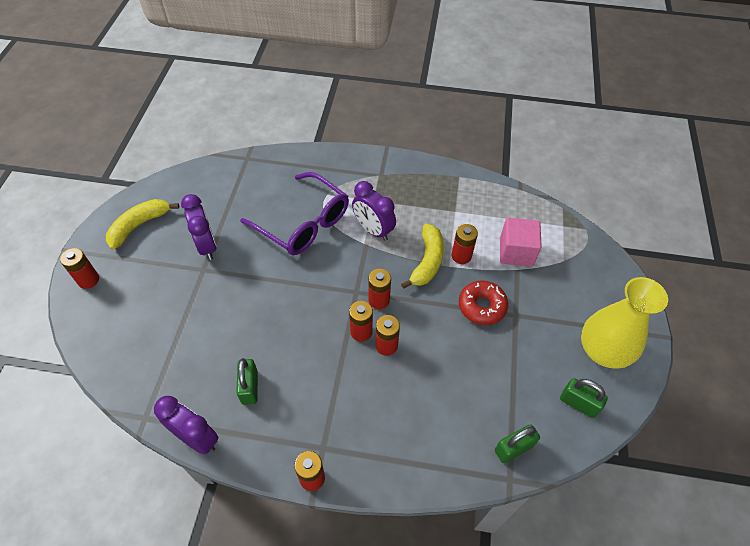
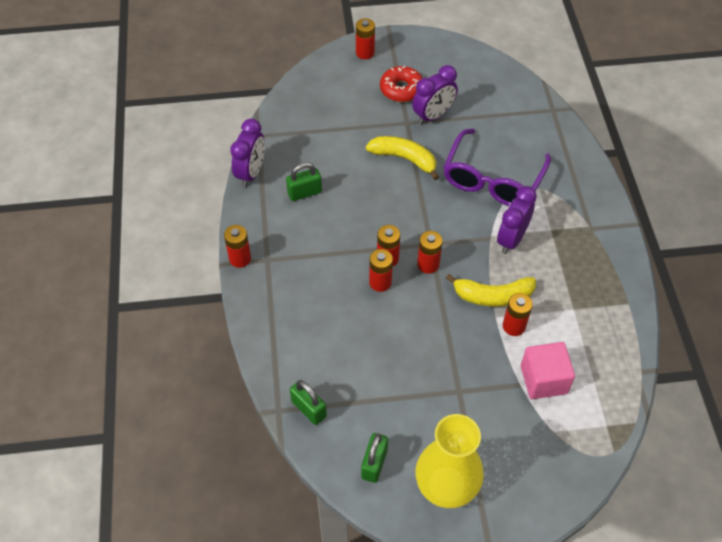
camera: 75 degrees right, 0 degrees up
yellow banana [106,199,179,250] -> yellow banana moved to [366,136,439,180]
red donut [459,281,508,325] -> red donut moved to [380,66,423,102]

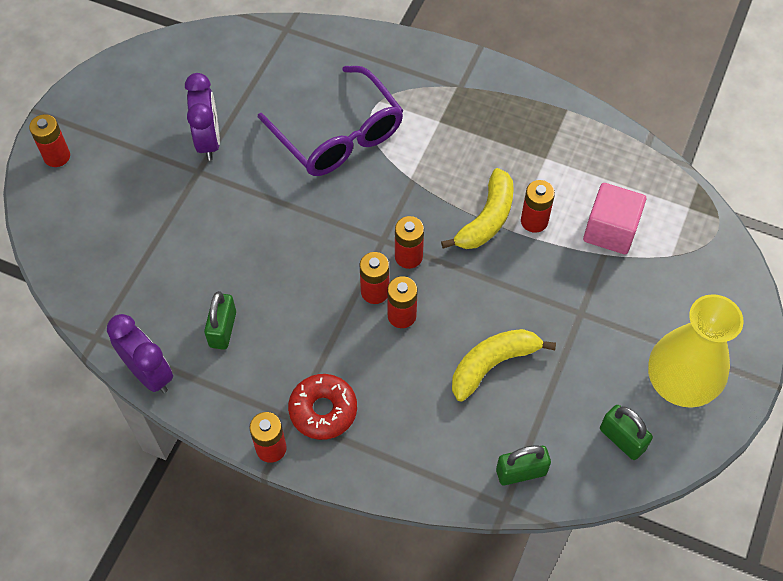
camera: 60 degrees left, 5 degrees up
yellow banana [366,136,439,180] -> yellow banana moved to [452,329,556,401]
red donut [380,66,423,102] -> red donut moved to [288,374,357,440]
purple clock [497,186,537,254] -> none

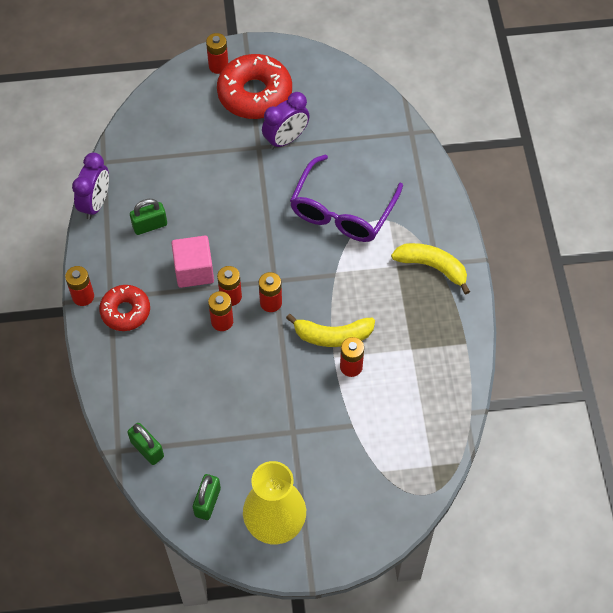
camera: 60 degrees right, 0 degrees up
yellow banana [452,329,556,401] -> yellow banana moved to [391,243,470,295]
pink cube [583,183,646,254] -> pink cube moved to [171,236,214,288]
none -> red donut [217,54,292,119]

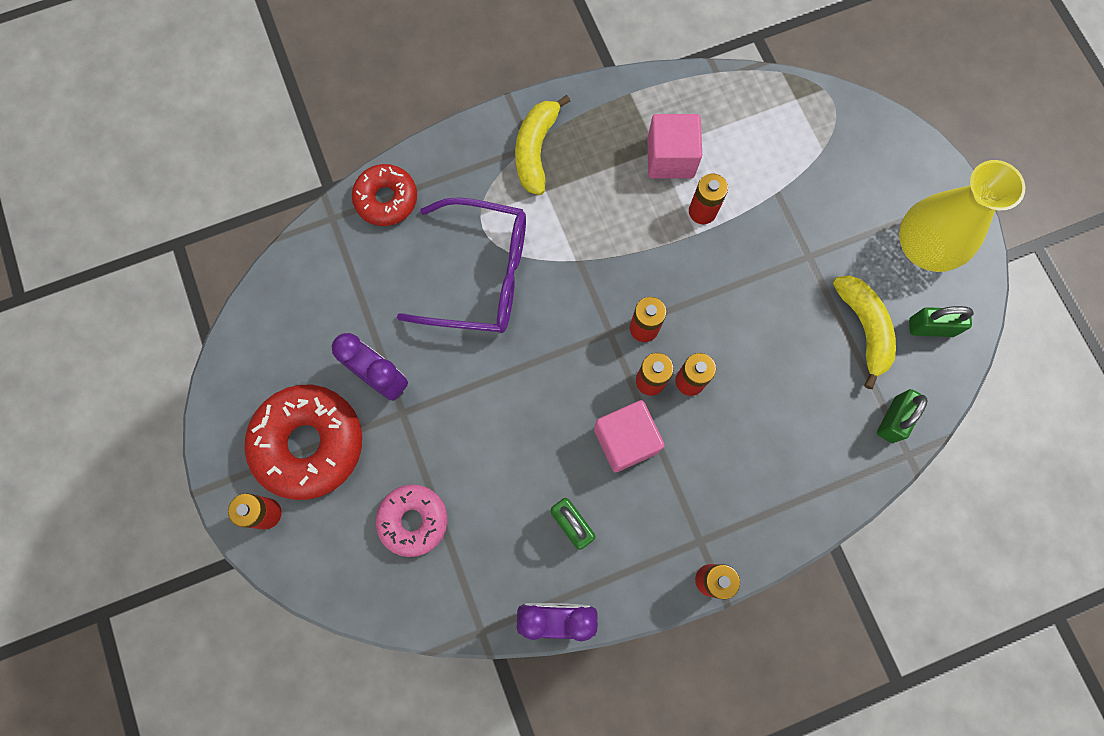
camera: 105 degrees left, 15 degrees up
red donut [99,285,150,331] -> red donut moved to [352,164,417,226]
yellow banana [286,314,375,347] -> yellow banana moved to [833,276,896,389]
none -> pink donut [376,484,448,557]
none -> pink cube [647,114,702,178]

